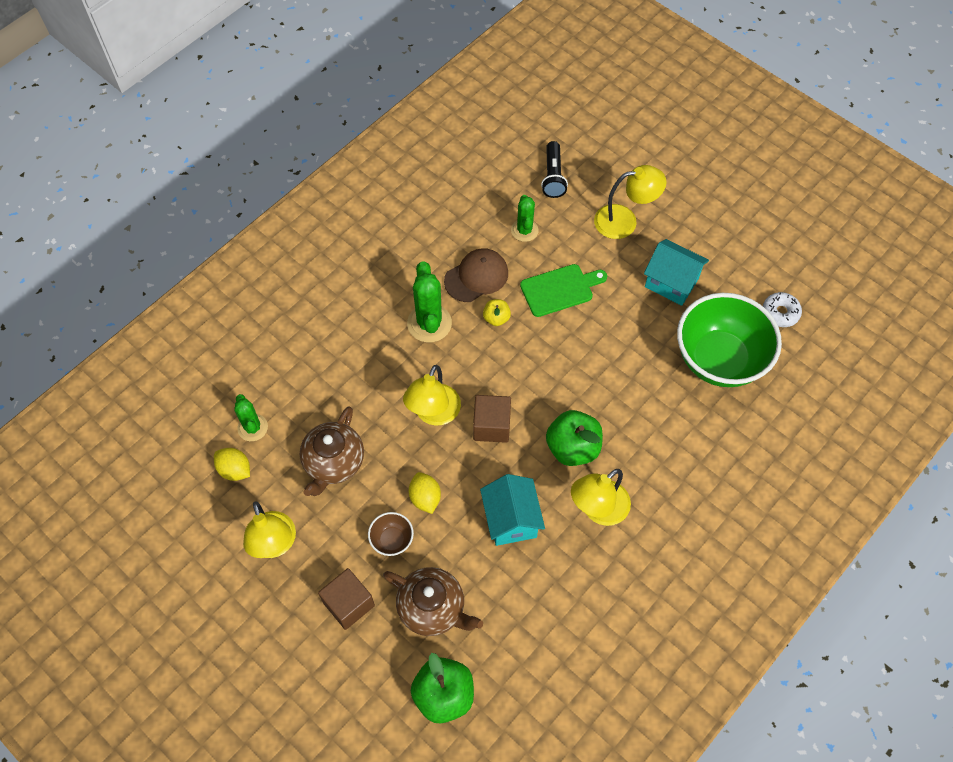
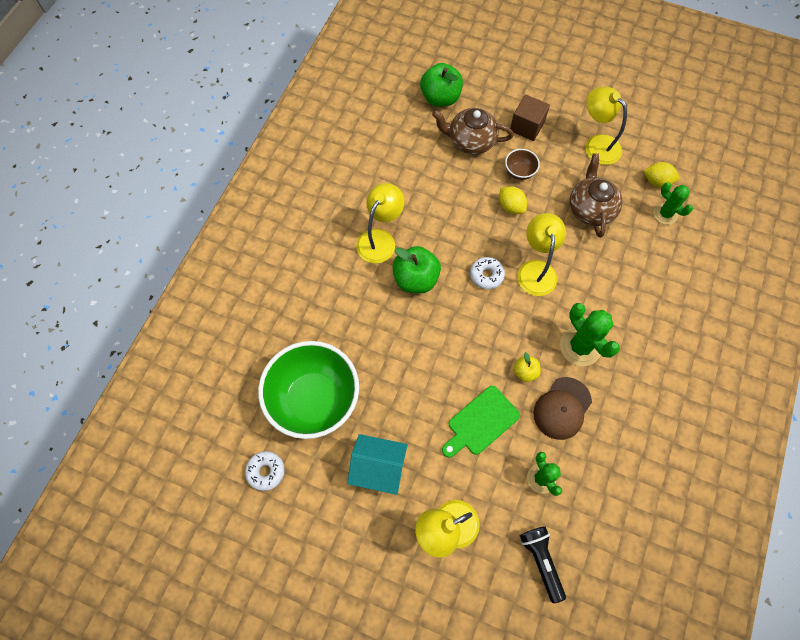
camera: 160 degrees right, 5 degrees up
brown cube [473,395,511,443] -> white donut [470,257,505,289]
turquoise house [480,474,545,546] -> none

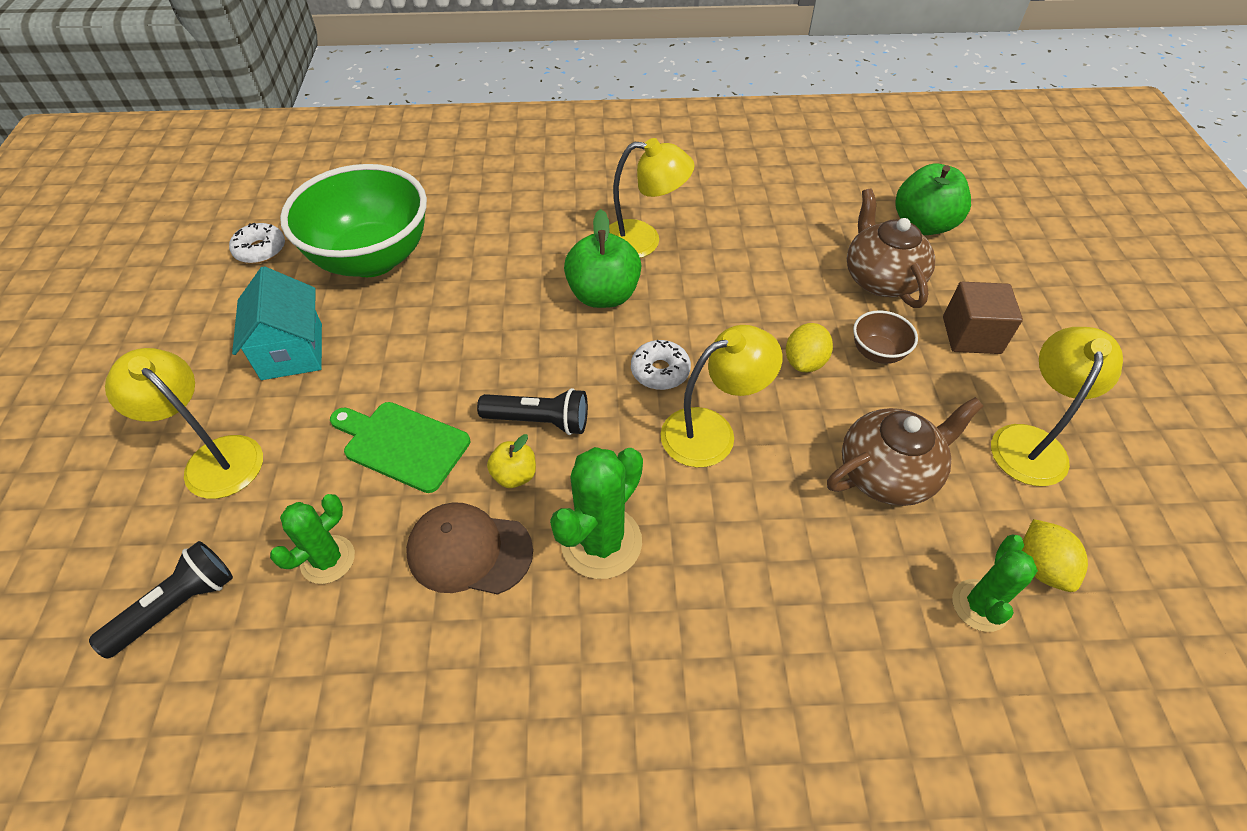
camera: 65 degrees right, 15 degrees down
none -> black flashlight [477,388,588,435]

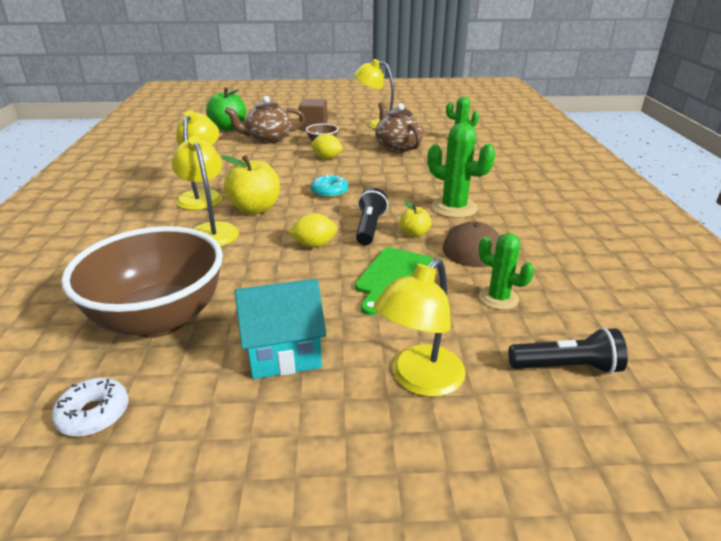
camera: 90 degrees left, 20 degrees down
black flashlight [89,541,233,658] -> black flashlight turned 135 degrees clockwise [508,327,628,374]
green bowl [280,164,427,277] -> brown bowl [61,226,223,338]
green apple [564,209,641,308] -> yellow apple [221,155,280,214]
white donut [631,340,691,390] -> turquoise donut [311,174,348,198]
yellow lamp [661,325,783,468] -> yellow lamp moved to [171,136,239,247]
yellow lemon [1022,519,1088,592] -> yellow lemon moved to [288,213,338,248]

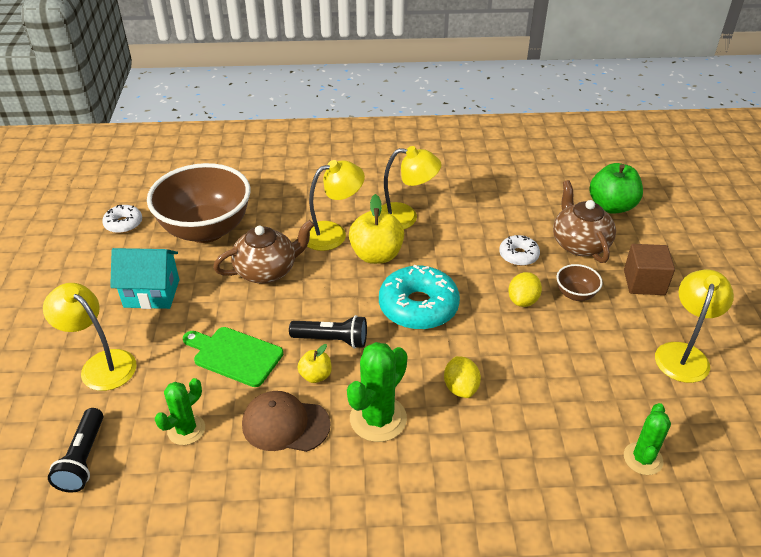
camera: 90 degrees right, 10 degrees up
turquoise house [235,279,326,379] -> turquoise house turned 75 degrees counterclockwise [110,248,179,309]
yellow lemon [288,213,338,248] -> yellow lemon moved to [444,356,481,398]
turquoise donut [311,174,348,198] -> turquoise donut [379,265,460,330], size x1.87
brown teapot [375,102,424,153] -> brown teapot moved to [213,220,314,284]
none -> white donut [499,235,540,266]

